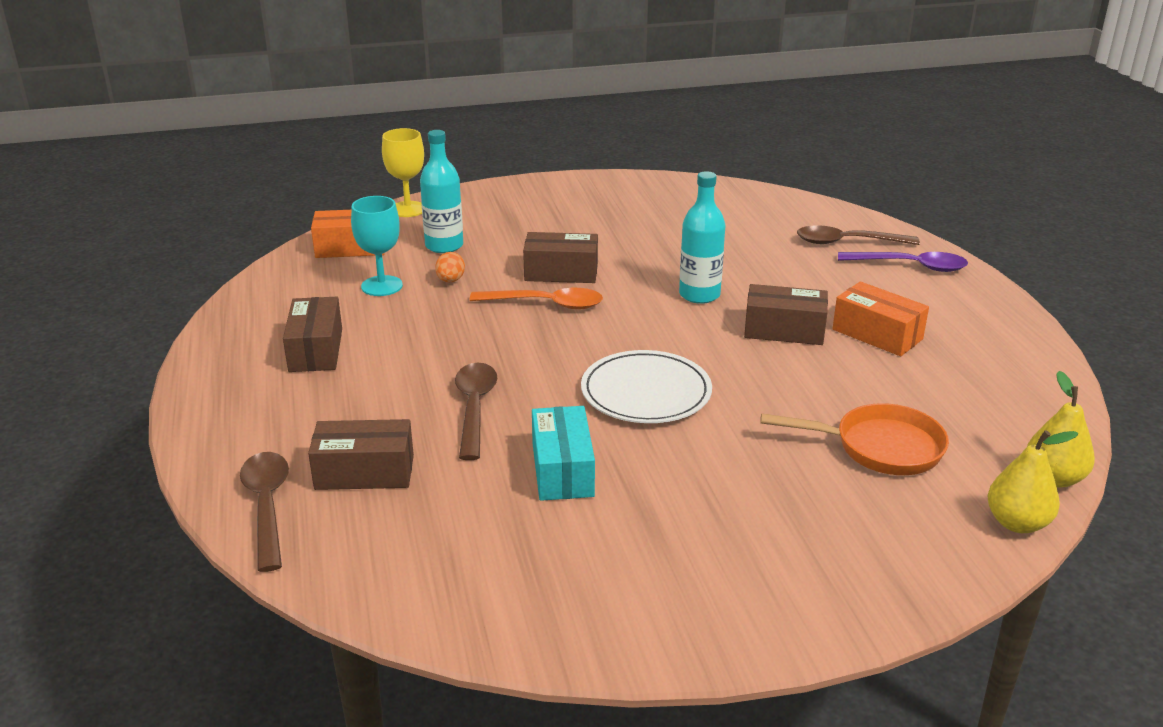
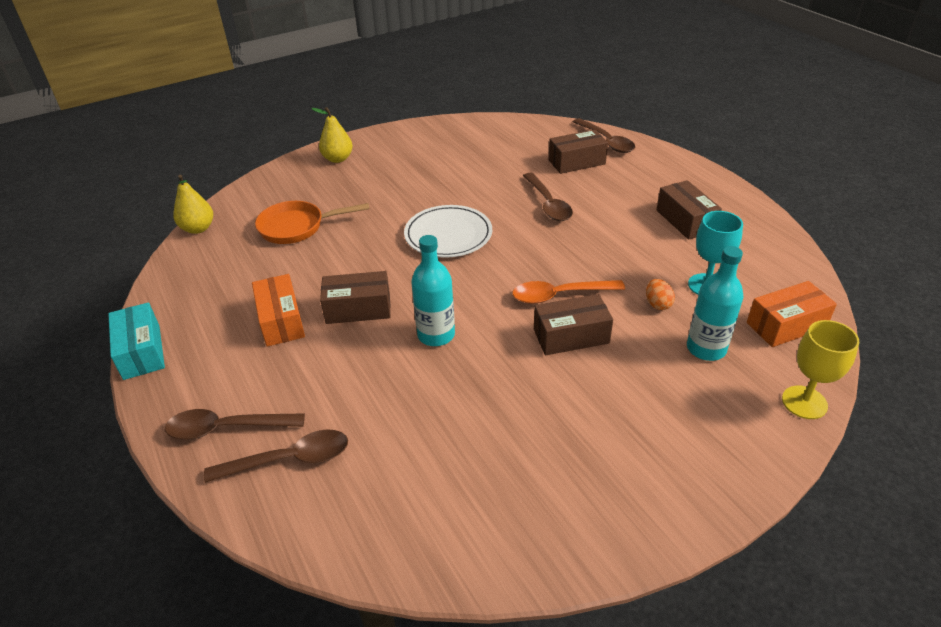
camera: 165 degrees right, 10 degrees up
turquoise box [532,406,595,501] -> turquoise box moved to [108,302,165,380]
orange box [832,282,929,356] -> orange box turned 45 degrees clockwise [252,274,305,347]
purple spoon [838,252,968,272] -> brown spoon [165,409,305,440]
yellow pear [988,430,1078,533] -> yellow pear moved to [311,107,353,163]

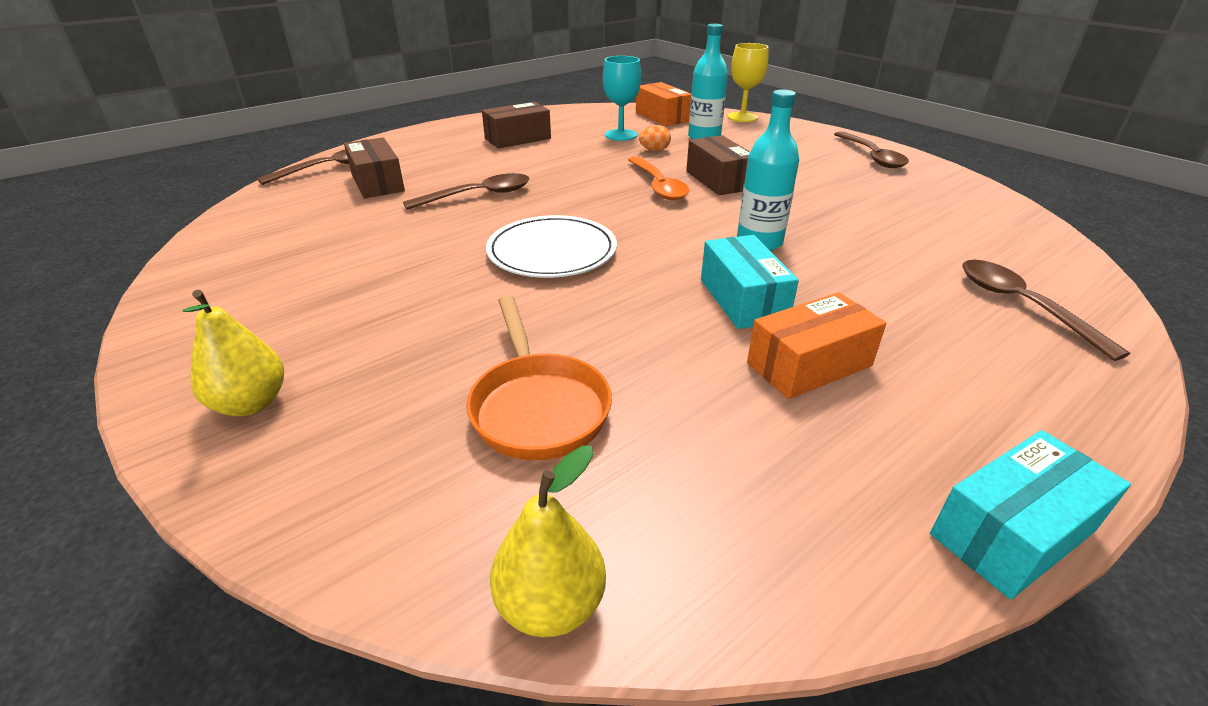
camera: 100 degrees left, 5 degrees down
brown spoon [165,409,305,440] -> brown spoon moved to [834,131,909,168]
brown box [320,271,391,324] -> turquoise box [701,235,799,329]

